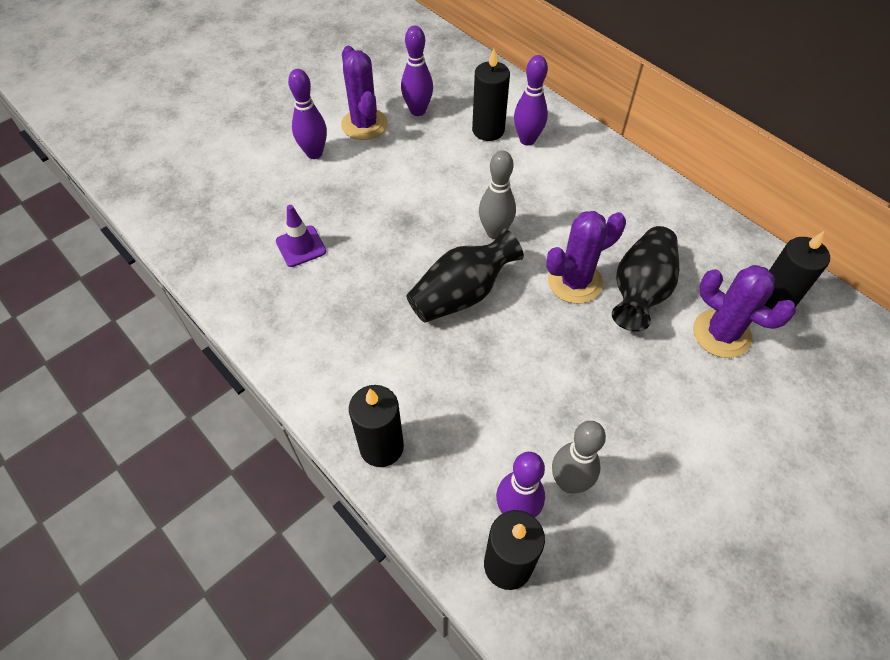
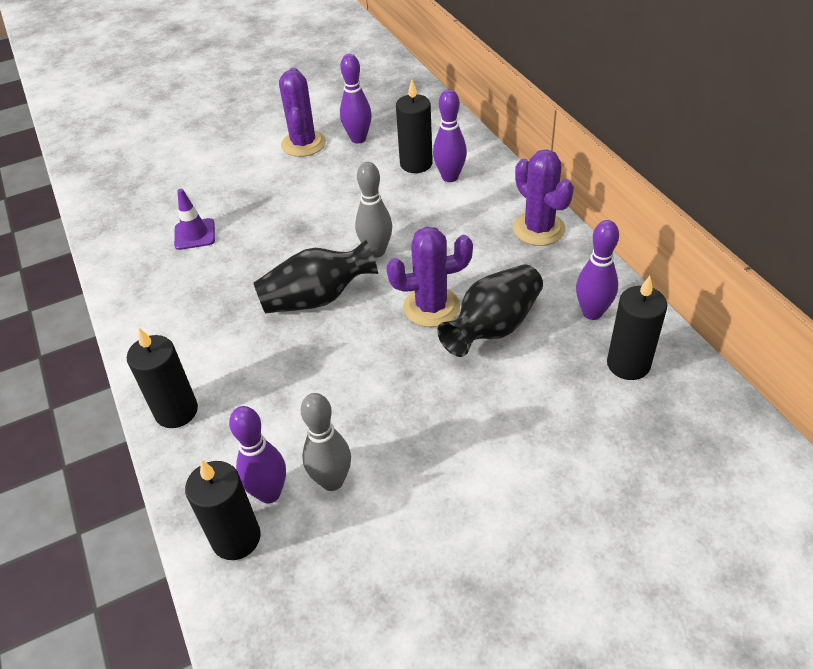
camera: 20 degrees right, 10 degrees down
purple bowling pin [288,69,327,159] -> purple bowling pin moved to [576,220,619,320]
purple cactus [693,265,796,358] -> purple cactus moved to [513,149,574,246]

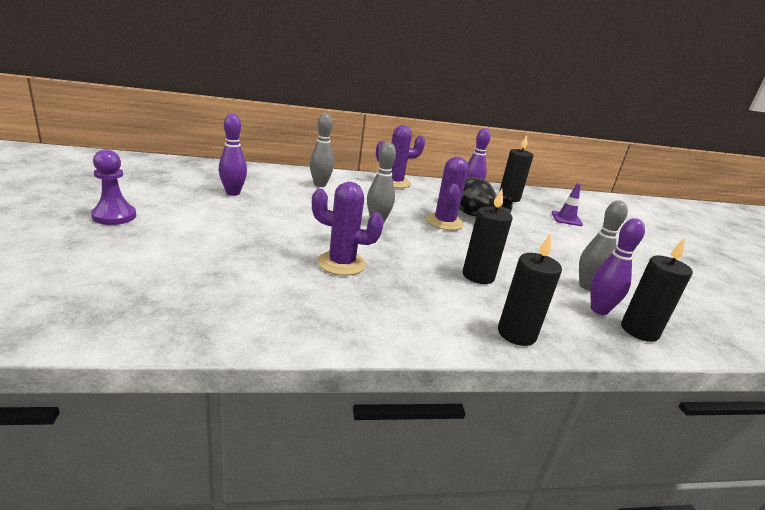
camera: 80 degrees left, 20 degrees down
purple traffic cone [174,189,215,250] -> purple traffic cone moved to [551,183,583,226]
black vase [254,239,378,313] -> none
purple cactus [279,67,326,157] -> purple cactus moved to [312,182,384,276]
black candle [396,79,433,173] -> black candle moved to [463,189,513,284]
purple bowling pin [433,89,467,182] -> grey bowling pin [309,113,334,187]
none -> purple pawn [91,149,136,225]

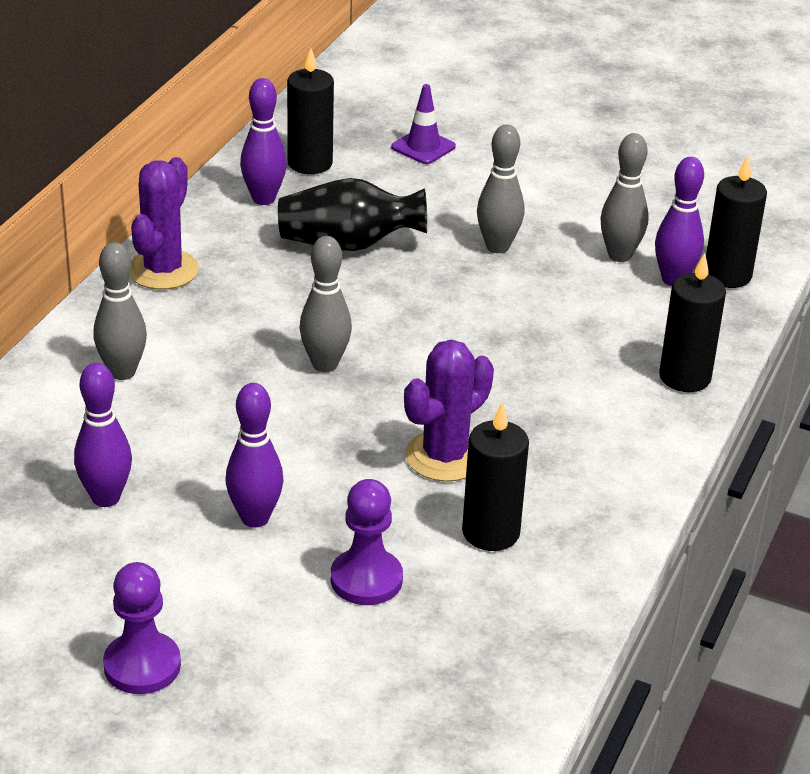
camera: 55 degrees left, 10 degrees up
purple cactus [426,157,469,230] -> none
black candle [463,189,513,284] -> black candle moved to [462,403,529,551]
none -> purple bowling pin [226,383,283,528]
none -> purple pawn [331,479,403,605]
none -> grey bowling pin [477,125,524,253]

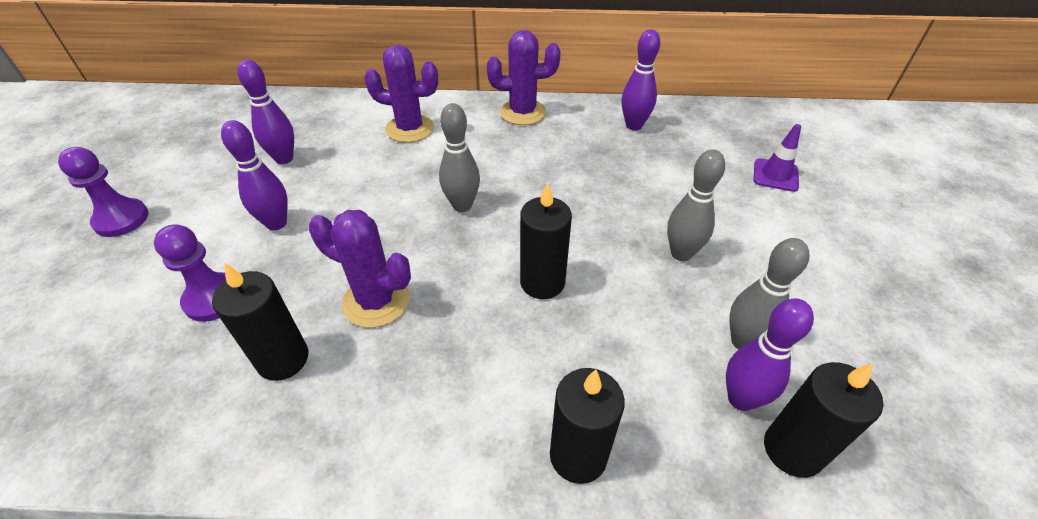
camera: 70 degrees right, 10 degrees up
grey bowling pin [93,242,147,380] -> purple cactus [364,45,438,143]
black vase [278,178,427,251] -> none
black candle [287,48,334,174] -> black candle moved to [520,182,572,299]

